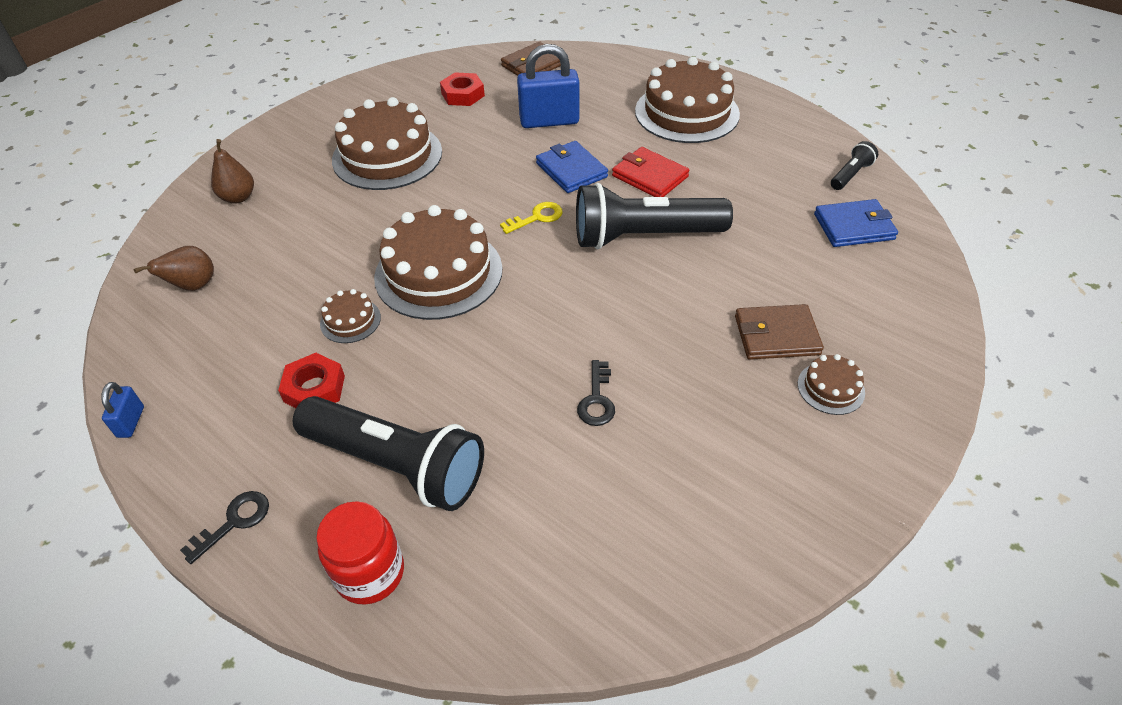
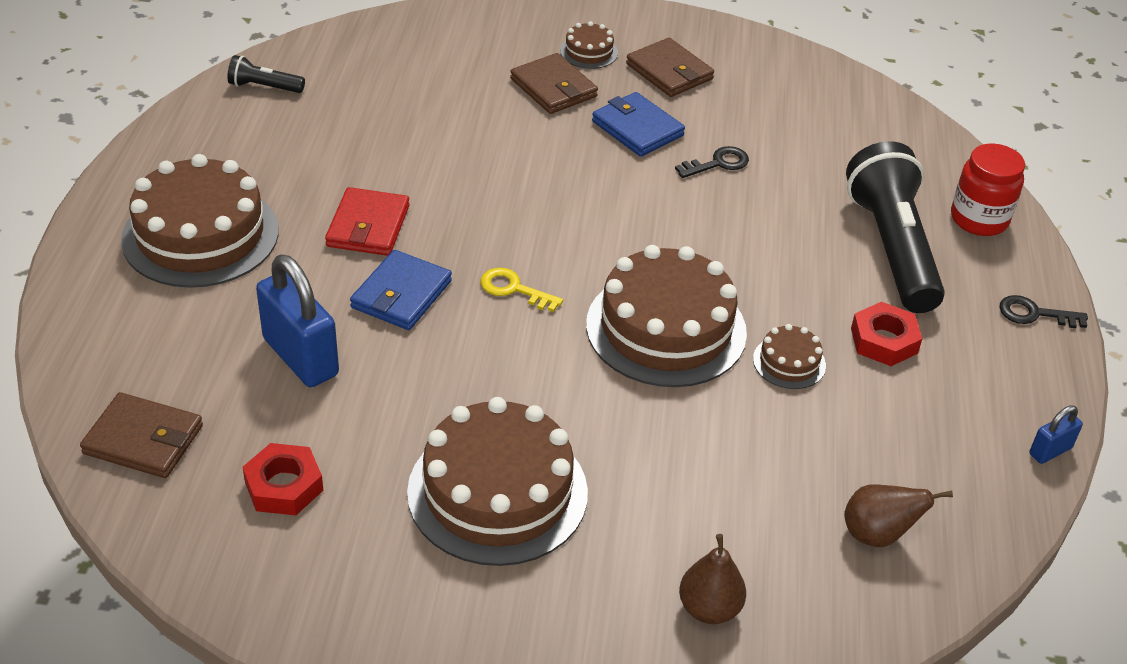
camera: 125 degrees left, 5 degrees down
black flashlight [576,183,733,249] -> none
blue wallet [814,199,898,247] -> blue wallet moved to [592,92,685,157]
none -> brown wallet [626,38,714,97]

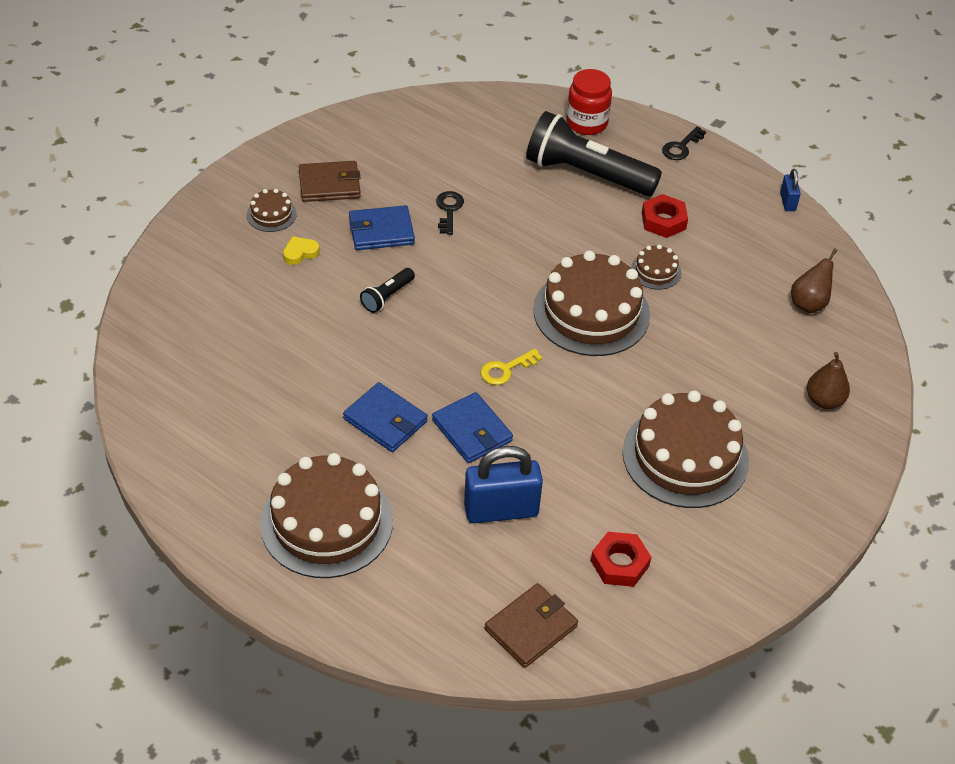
camera: 60 degrees left, 5 degrees up
black flashlight [227,55,305,93] -> black flashlight moved to [360,268,415,313]
red wallet [325,187,410,256] -> blue wallet [343,382,428,452]
brown wallet [510,53,598,114] -> yellow heart [283,236,320,265]

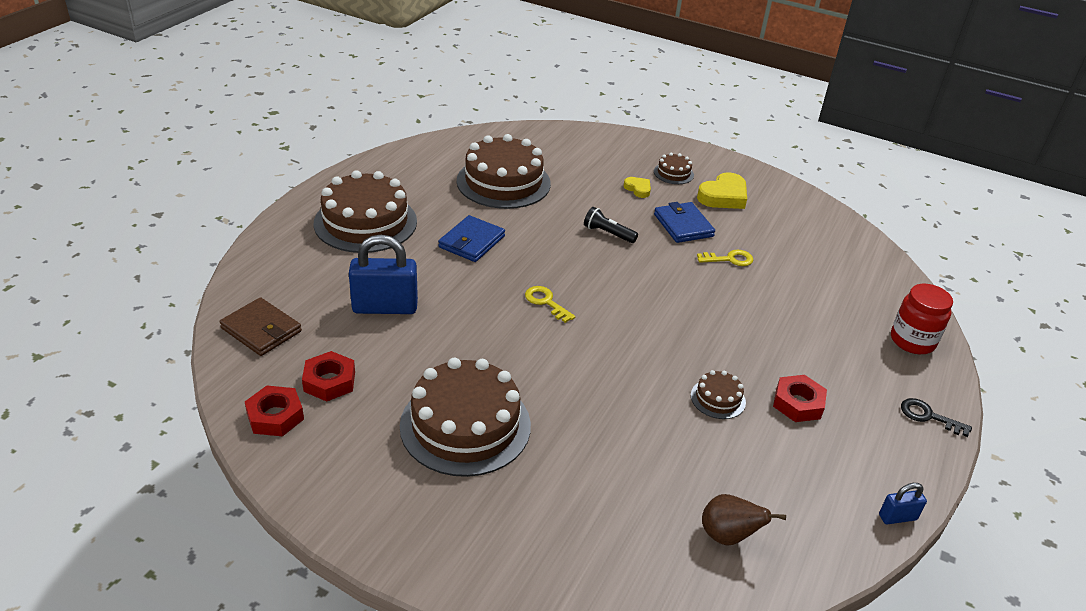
camera: 80 degrees right, 10 degrees down
brown wallet [299,161,361,202] -> yellow heart [697,173,747,209]
blue wallet [432,392,513,463] -> none
black key [436,191,464,235] -> yellow key [697,250,753,266]
blue padlock [464,446,543,523] -> blue padlock turned 75 degrees counterclockwise [349,235,418,314]
black flashlight [526,111,662,196] -> none
brown cake [533,250,650,356] -> brown cake moved to [456,134,551,209]
brown pear [807,352,850,409] -> none
none -> red nut [245,385,304,437]

